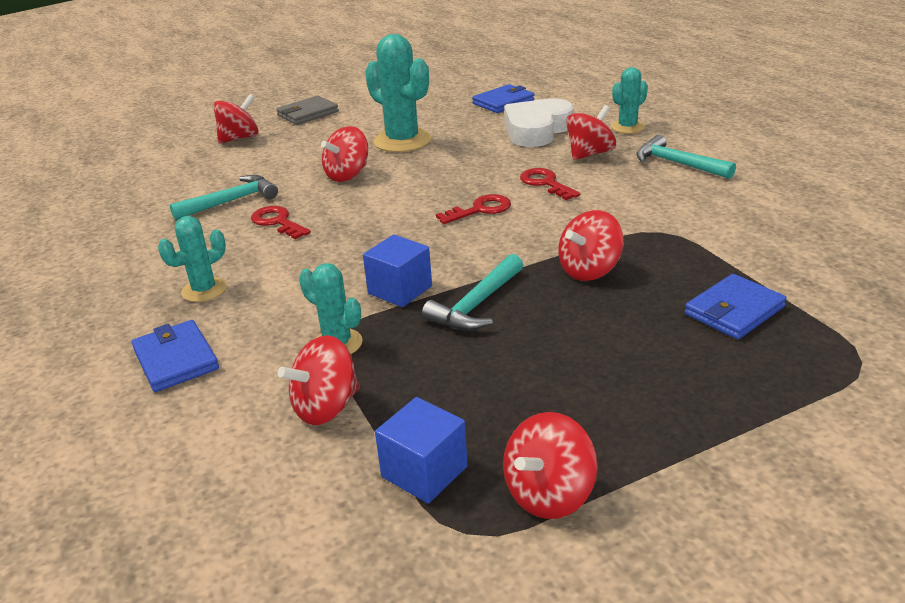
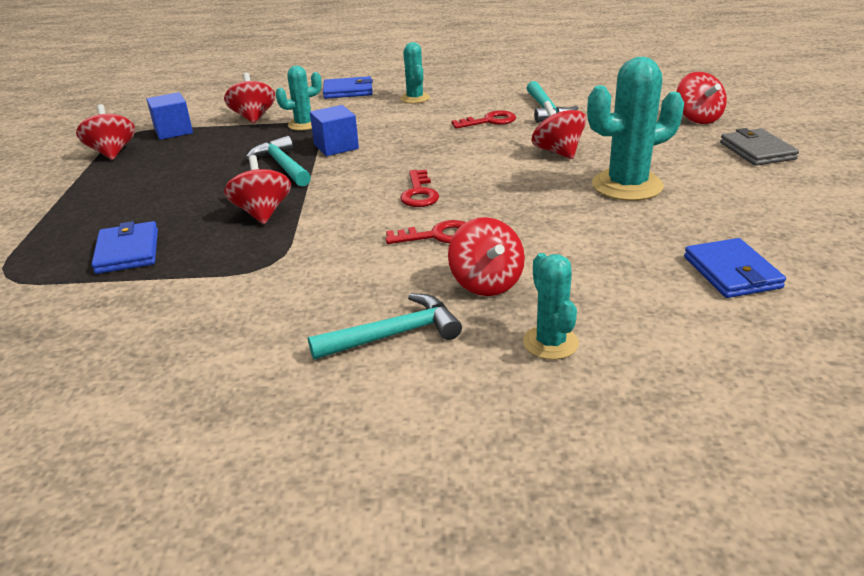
camera: 115 degrees right, 0 degrees up
white heart [504,98,574,147] -> none

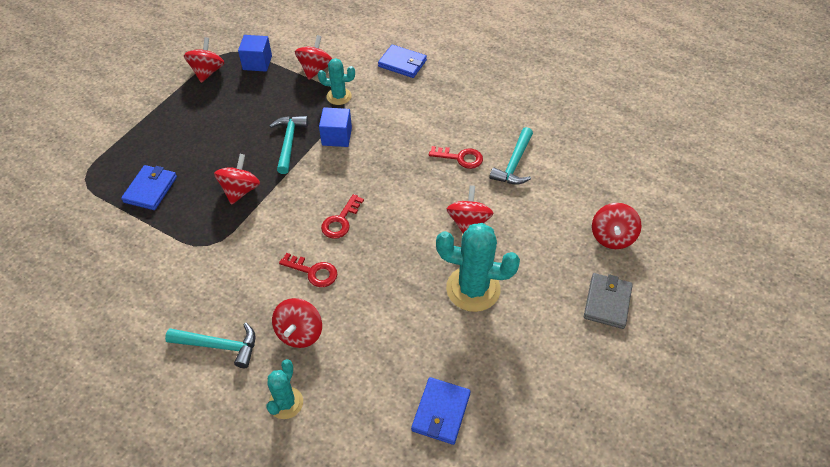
camera: 30 degrees right, 20 degrees up
turquoise cactus [400,42,430,103] -> none

